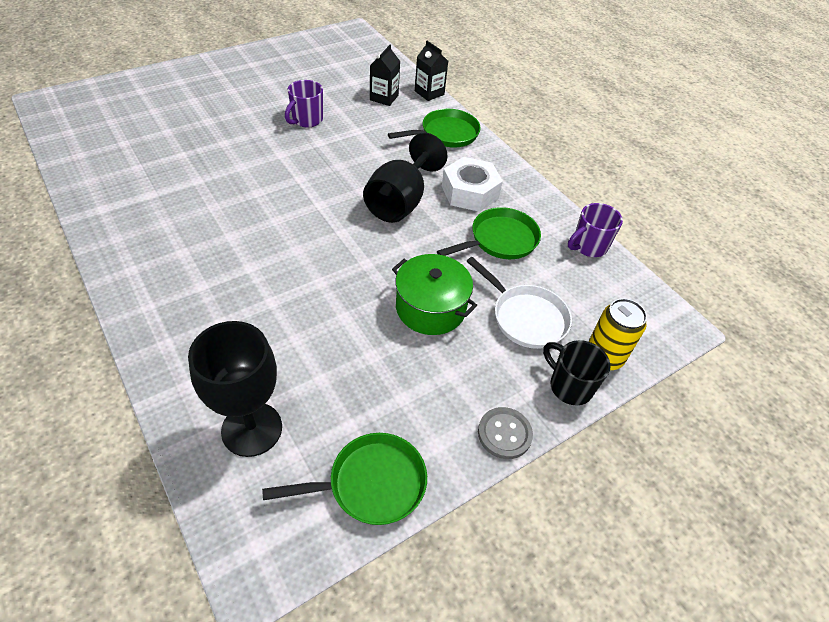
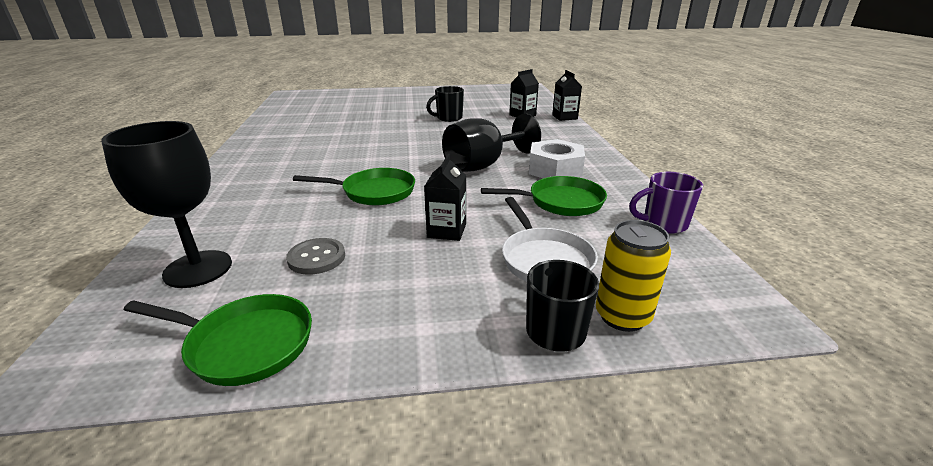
camera: 30 degrees right, 20 degrees down
purple mug [285,80,323,128] -> black mug [426,86,464,122]
green pan [388,109,481,148] -> green pan moved to [293,168,415,206]
green pot [392,254,477,335] -> black carton [424,154,466,241]
grey button [478,407,533,459] -> grey button moved to [286,238,345,275]

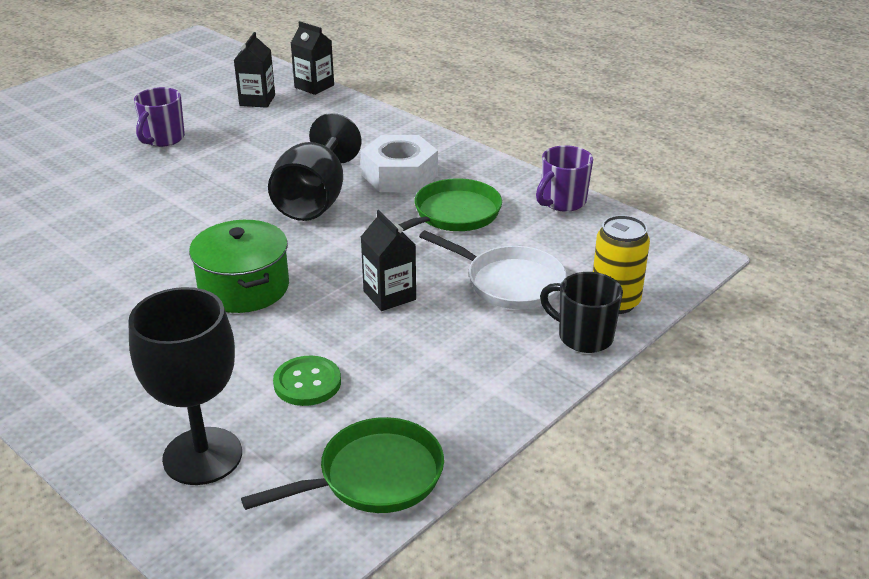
camera: 40 degrees left, 5 degrees up
grey button [286,238,345,275] -> green button [273,355,341,406]
green pan [293,168,415,206] -> green pot [189,220,289,313]
black mug [426,86,464,122] -> purple mug [134,87,185,147]

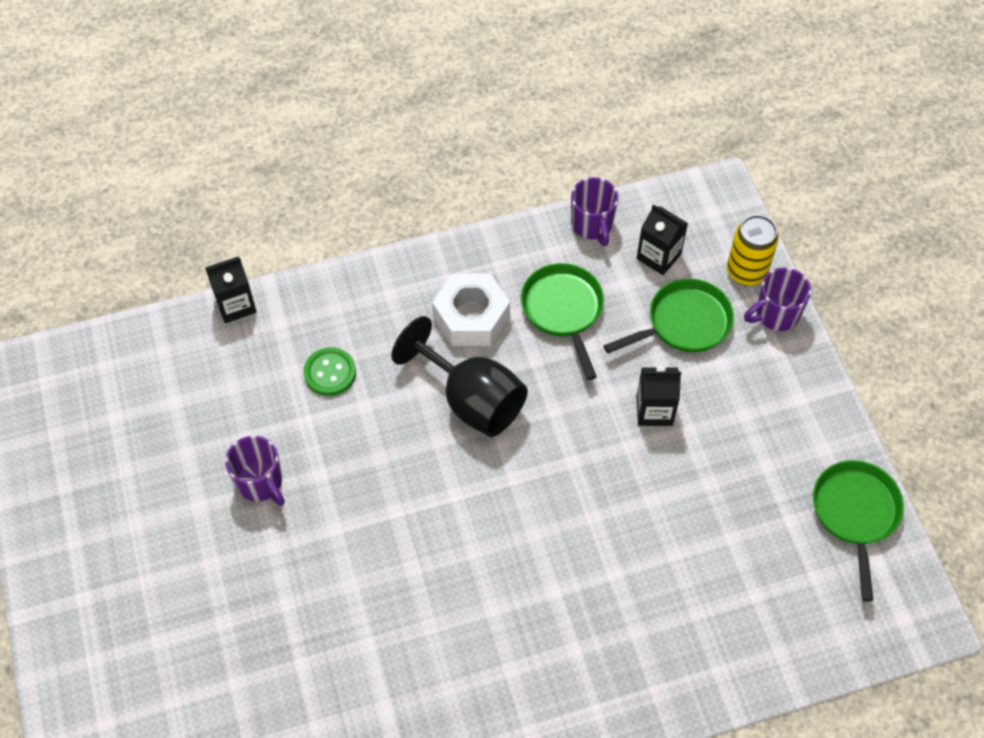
camera: 60 degrees left, 25 degrees up
black goblet [128,287,242,485] -> none
green pot [189,220,289,313] -> none
black carton [234,32,275,108] -> black carton moved to [637,204,688,275]
green button [273,355,341,406] -> green button moved to [304,347,356,396]
white pan [419,230,566,309] -> green pan [604,279,734,354]
black mug [540,272,623,353] -> purple mug [744,268,811,331]

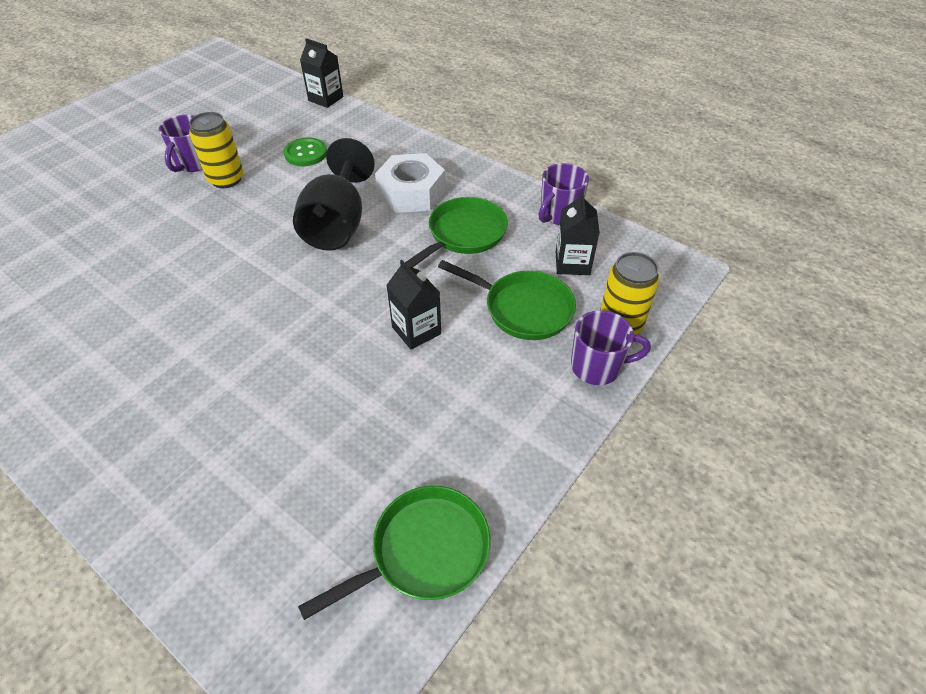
camera: 55 degrees right, 10 degrees down
purple mug [744,268,811,331] -> purple mug turned 150 degrees clockwise [571,310,651,385]
none -> yellow can [189,112,244,188]

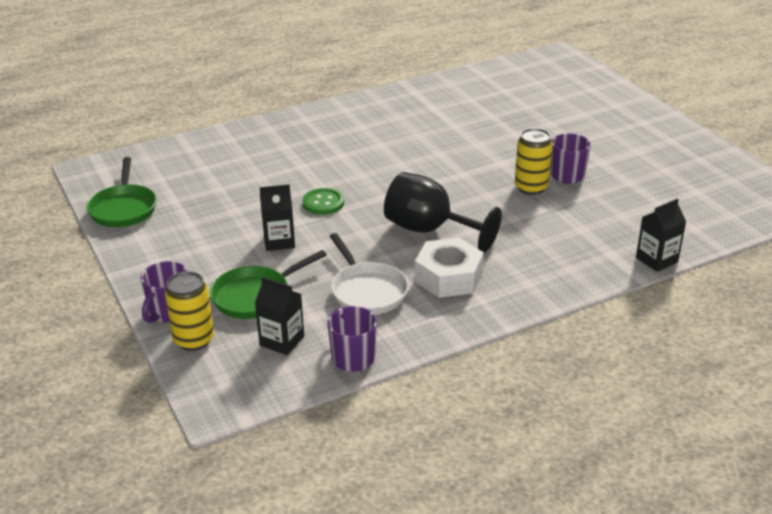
camera: 115 degrees right, 15 degrees down
green button [284,137,327,166] -> green button moved to [303,188,344,215]
green pan [405,197,508,268] -> white pan [330,233,409,315]

